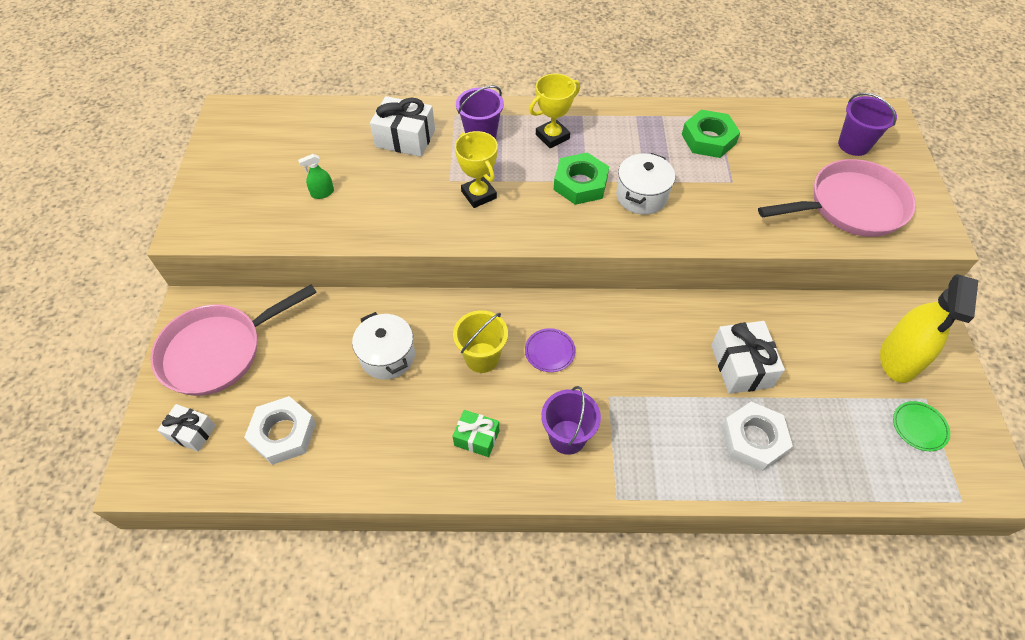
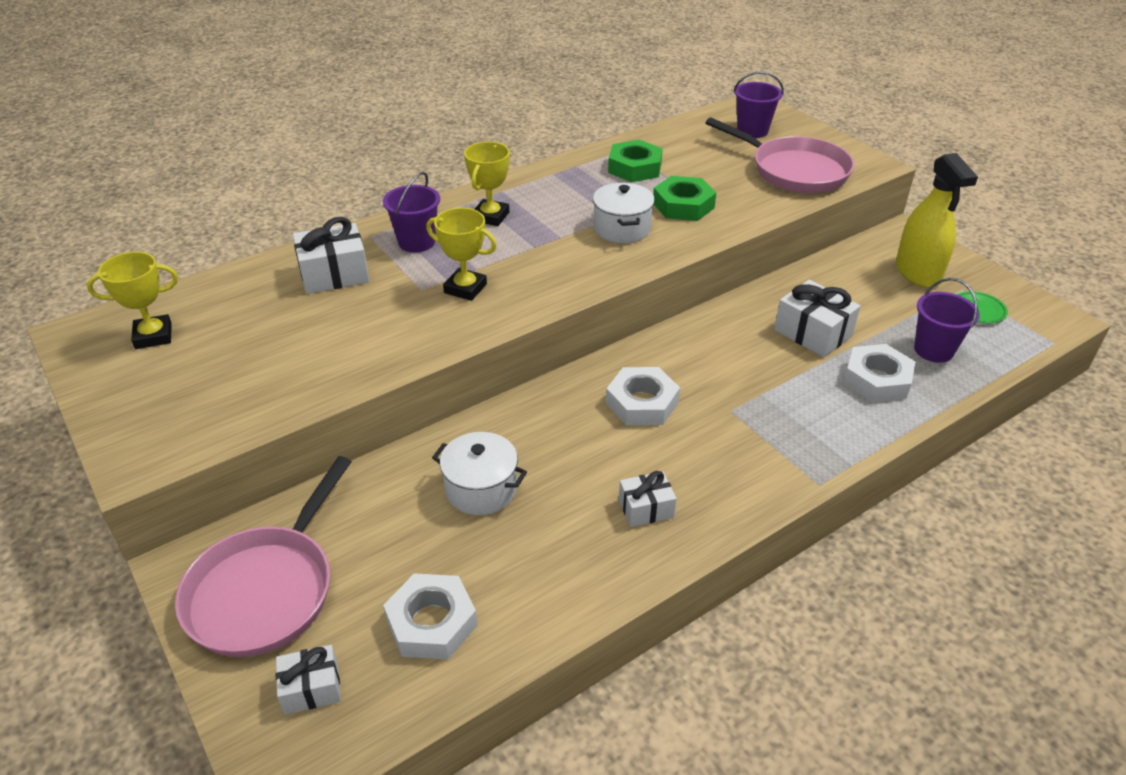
camera: 35 degrees left, 15 degrees down
green spray bottle [298,154,334,199] -> none
yellow bucket [453,310,508,373] -> none
green gift [453,410,499,457] -> white gift [619,471,676,527]
purple plate [525,328,575,372] -> white nut [606,367,680,425]
purple bucket [541,386,601,455] -> purple bucket moved to [914,278,980,363]
green nut [554,152,609,205] -> green nut moved to [653,176,716,221]
pink pan [758,159,916,237] -> pink pan turned 90 degrees clockwise [705,117,854,193]
none -> yellow trophy [87,252,178,349]

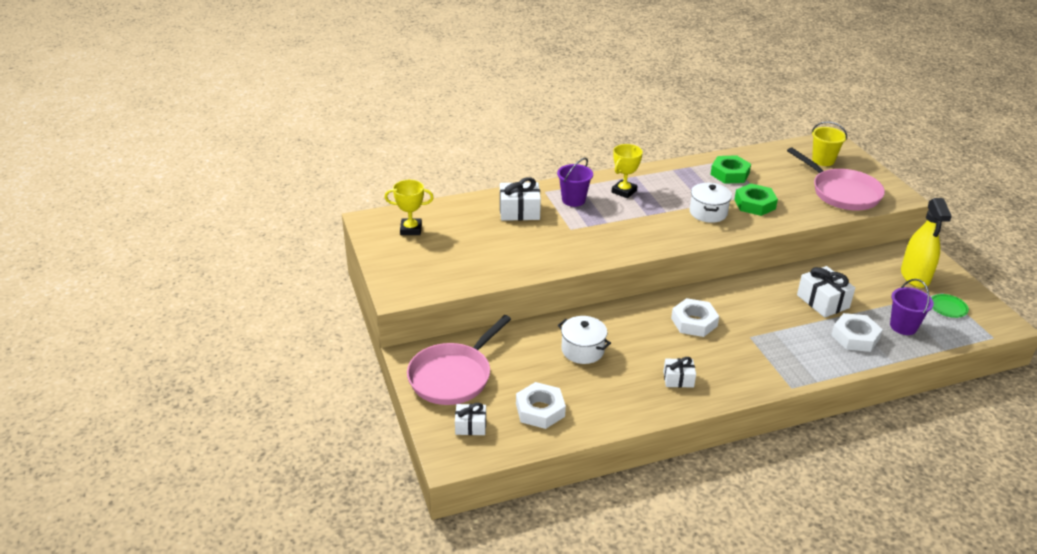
camera: 15 degrees right, 5 degrees down
yellow trophy [426,208,497,301] -> none
purple bucket [734,72,784,138] -> yellow bucket [812,121,847,166]

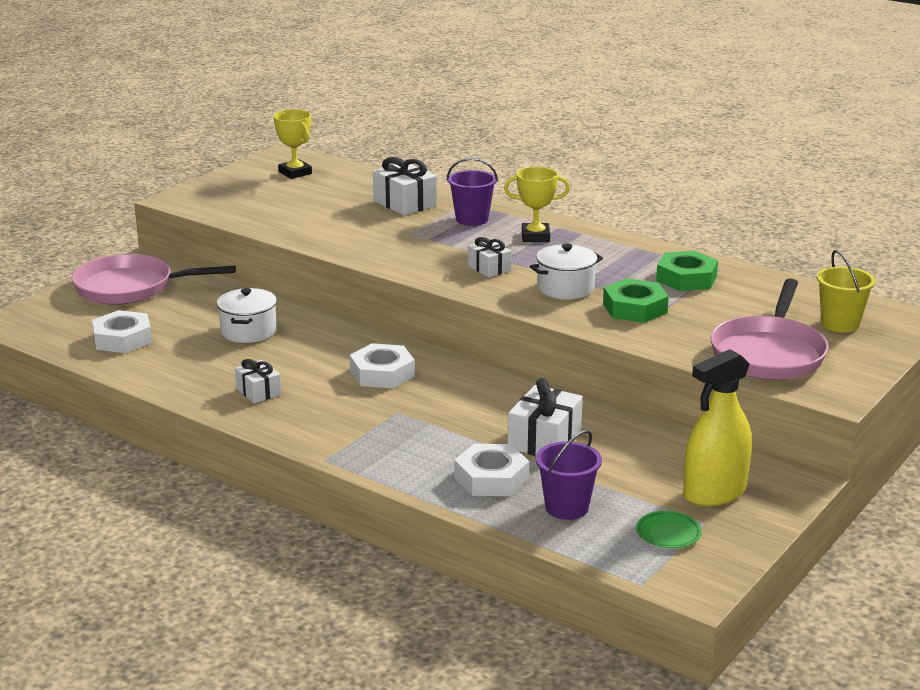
camera: 55 degrees right, 10 degrees down
white gift [455,403,486,435] -> white gift moved to [468,237,512,278]

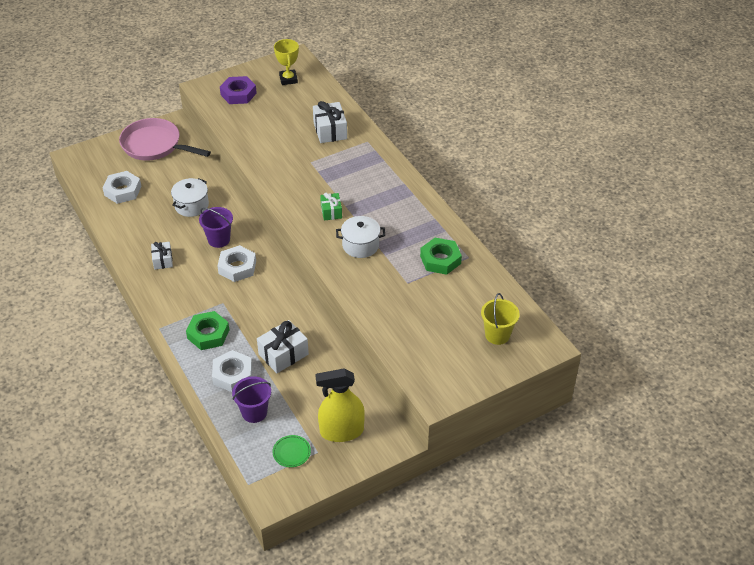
camera: 25 degrees right, 20 degrees up
purple bucket [447,158,498,226] -> purple bucket moved to [199,207,233,248]
white gift [468,237,512,278] -> green gift [320,193,342,220]
yellow trophy [504,167,570,242] -> none
green nut [603,278,669,323] -> green nut moved to [186,311,229,350]
pink pan [710,279,829,380] -> none
none -> purple nut [220,76,257,104]

